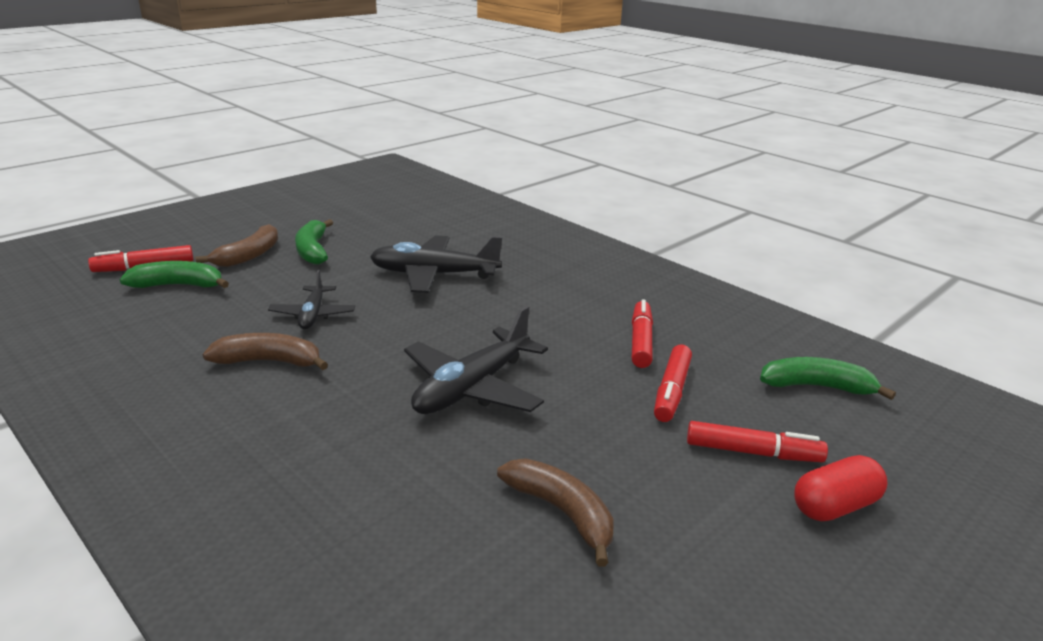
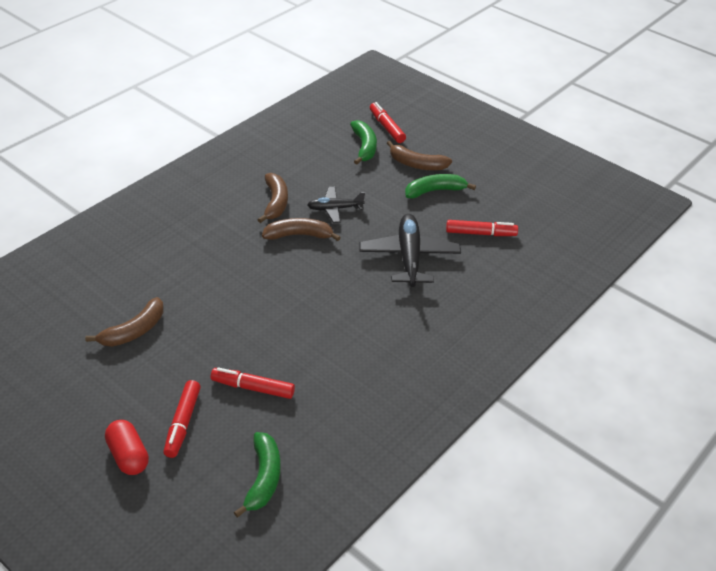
camera: 85 degrees right, 15 degrees up
black plane [404,306,548,414] -> none
red marker [632,299,653,368] -> red marker moved to [446,220,518,236]
none -> brown banana [262,218,341,241]

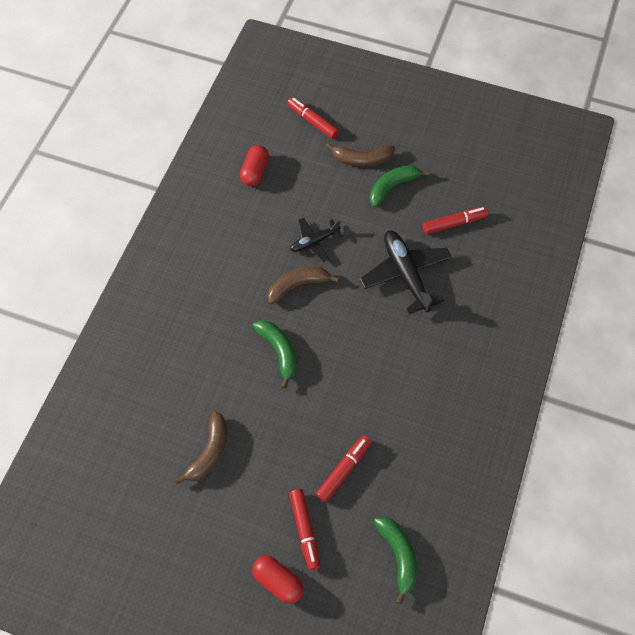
camera: 20 degrees left, 20 degrees up
red marker [211,367,295,399] -> red marker turned 135 degrees clockwise [316,435,371,502]
brown banana [258,173,288,223] -> none
green banana [350,120,377,165] -> green banana moved to [252,320,297,389]
none -> red capsule [240,145,269,186]

